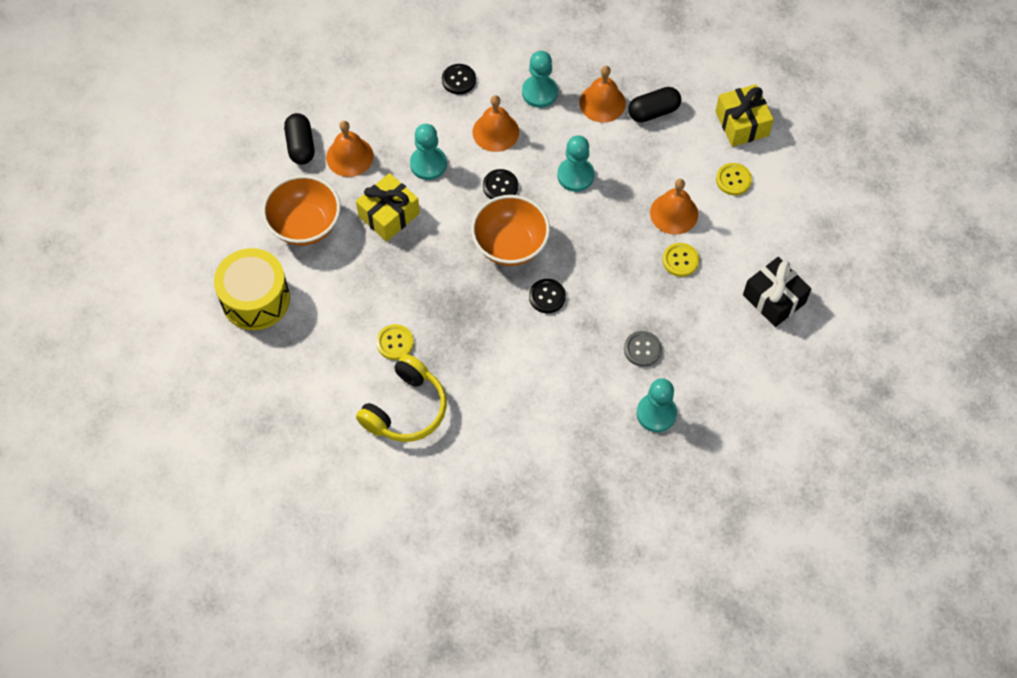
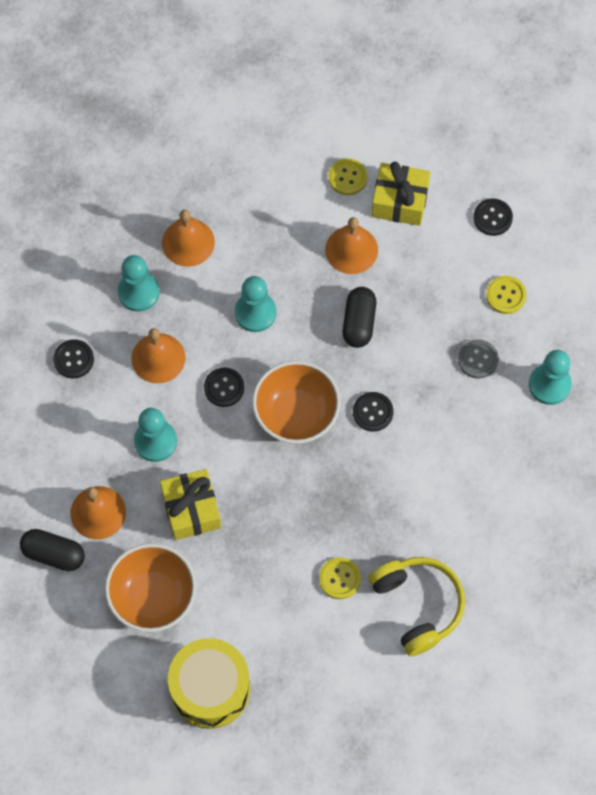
camera: 60 degrees left, 5 degrees up
black capsule [628,87,681,122] -> black capsule moved to [343,287,376,348]
yellow button [663,243,699,277] -> yellow button moved to [486,276,526,314]
yellow gift [715,84,774,147] -> yellow gift moved to [371,162,430,226]
black gift [743,257,811,327] -> black button [473,198,513,236]

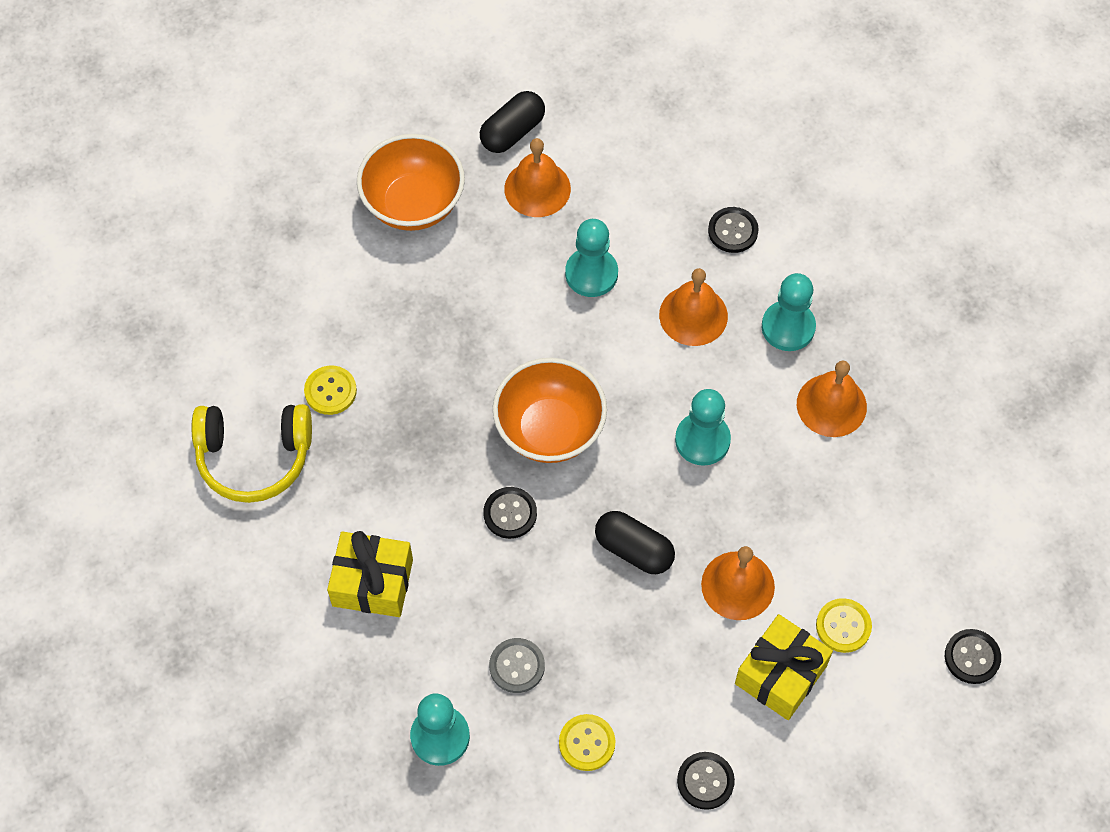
camera: 115 degrees right, 5 degrees down
yellow gift [160,469,221,540] -> yellow gift moved to [327,531,413,617]
yellow drum [168,638,250,729] -> none
black button [204,368,244,407] -> black button moved to [945,629,1001,684]

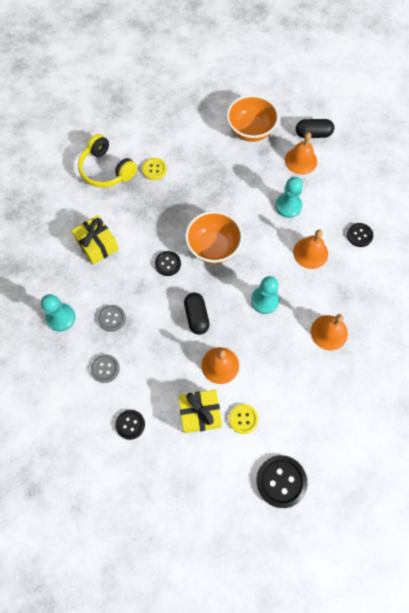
camera: 45 degrees right, 5 degrees up
yellow button [559,714,615,771] -> grey button [91,355,120,383]
turquoise pawn [762,273,816,351] -> none
black button [945,629,1001,684] -> black button [257,455,307,508], size x1.65

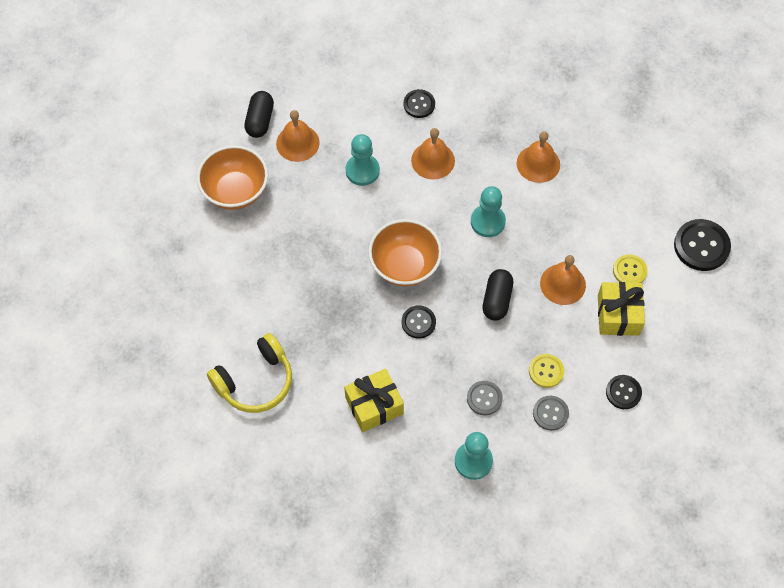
camera: 80 degrees left, 5 degrees down
yellow button [142,158,167,180] -> yellow button moved to [529,354,564,388]
black capsule [184,293,210,335] -> black capsule turned 75 degrees counterclockwise [482,269,513,321]

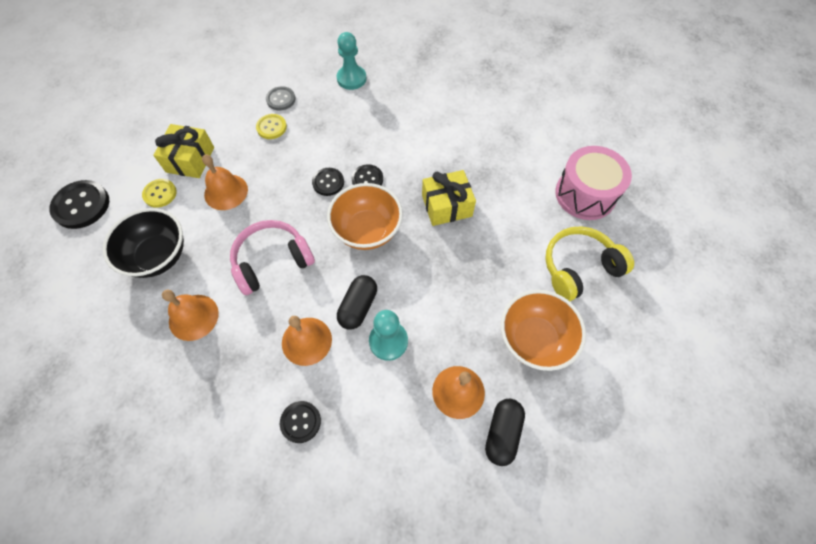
camera: 170 degrees left, 0 degrees up
yellow headphones [207,333,292,413] -> yellow headphones moved to [545,226,634,301]
yellow gift [344,369,404,432] -> yellow gift moved to [422,170,476,226]
grey button [467,381,502,415] -> none
turquoise pawn [471,186,506,237] -> pink headphones [230,220,315,295]
black capsule [482,269,513,321] -> black capsule moved to [337,275,377,330]
black button [606,375,642,409] -> black button moved to [312,168,344,196]
none -> black bowl [103,208,184,278]
none -> pink drum [555,146,632,220]

